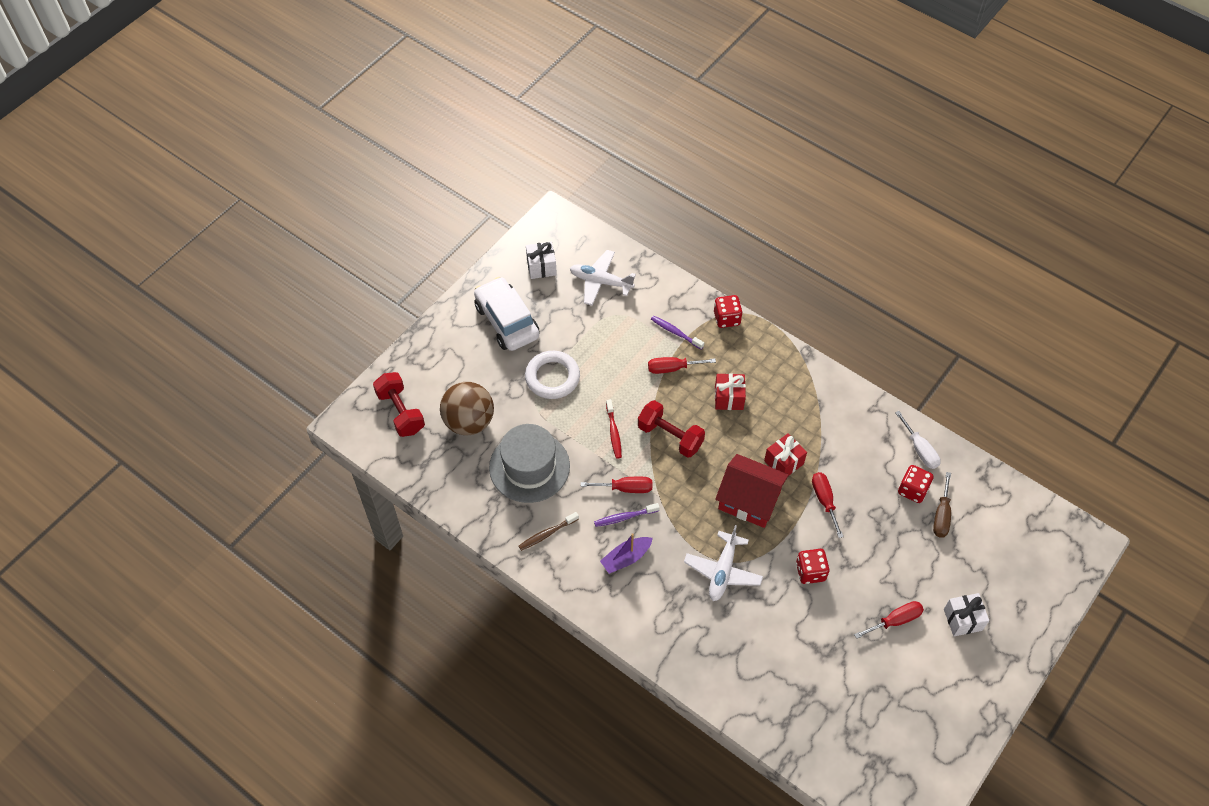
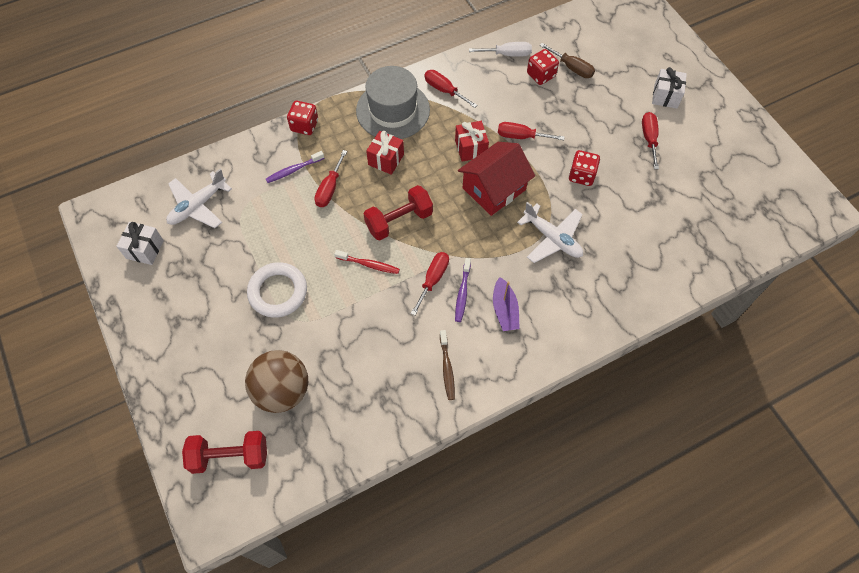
camera: 65 degrees left, 5 degrees up
white car [474,277,540,351] -> none
grey hat [489,424,570,503] -> grey hat moved to [356,66,430,139]
none -> red screwdriver [424,70,477,108]

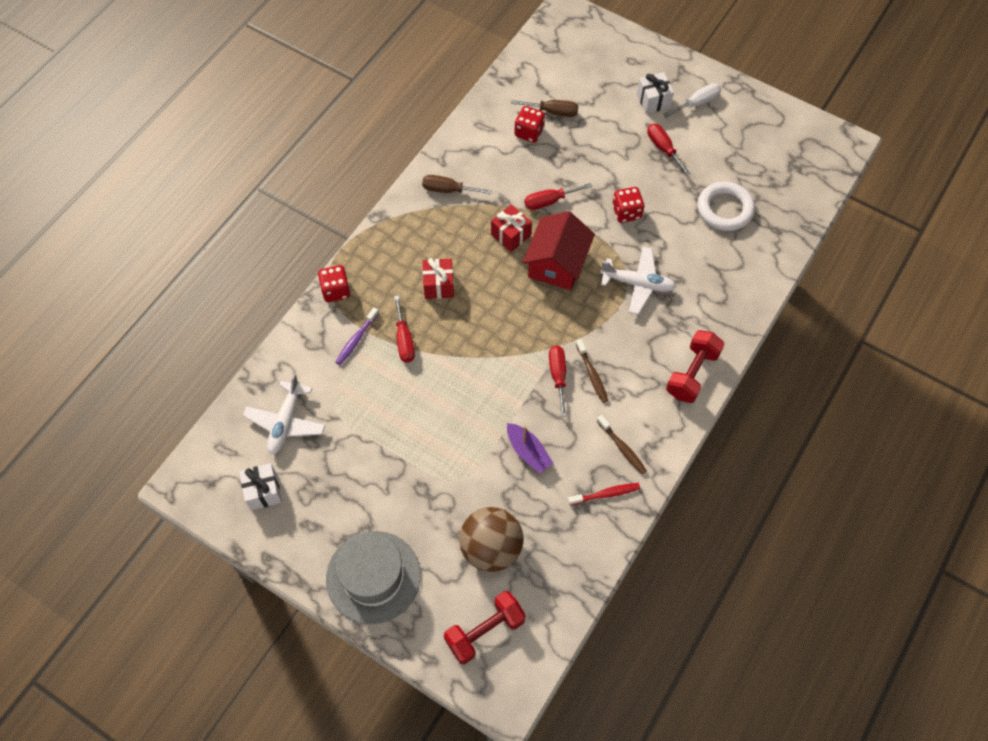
camera: 30 degrees left, 0 degrees up
white ring [247,262,307,318] -> white ring moved to [697,181,755,231]
red toothbrush [334,250,400,274] -> red toothbrush moved to [568,483,640,505]
grey hat [356,66,430,139] -> grey hat moved to [326,531,421,624]
red dumbbell [364,185,433,241] -> red dumbbell moved to [666,330,725,403]
red screwdriver [424,70,477,108] -> brown screwdriver [422,175,492,194]
purple toothbrush [455,258,471,322] -> brown toothbrush [576,339,608,403]
white screwdriver [469,42,532,57] -> white screwdriver moved to [663,83,721,117]
purple boat [493,277,520,331] -> purple boat moved to [507,423,553,473]

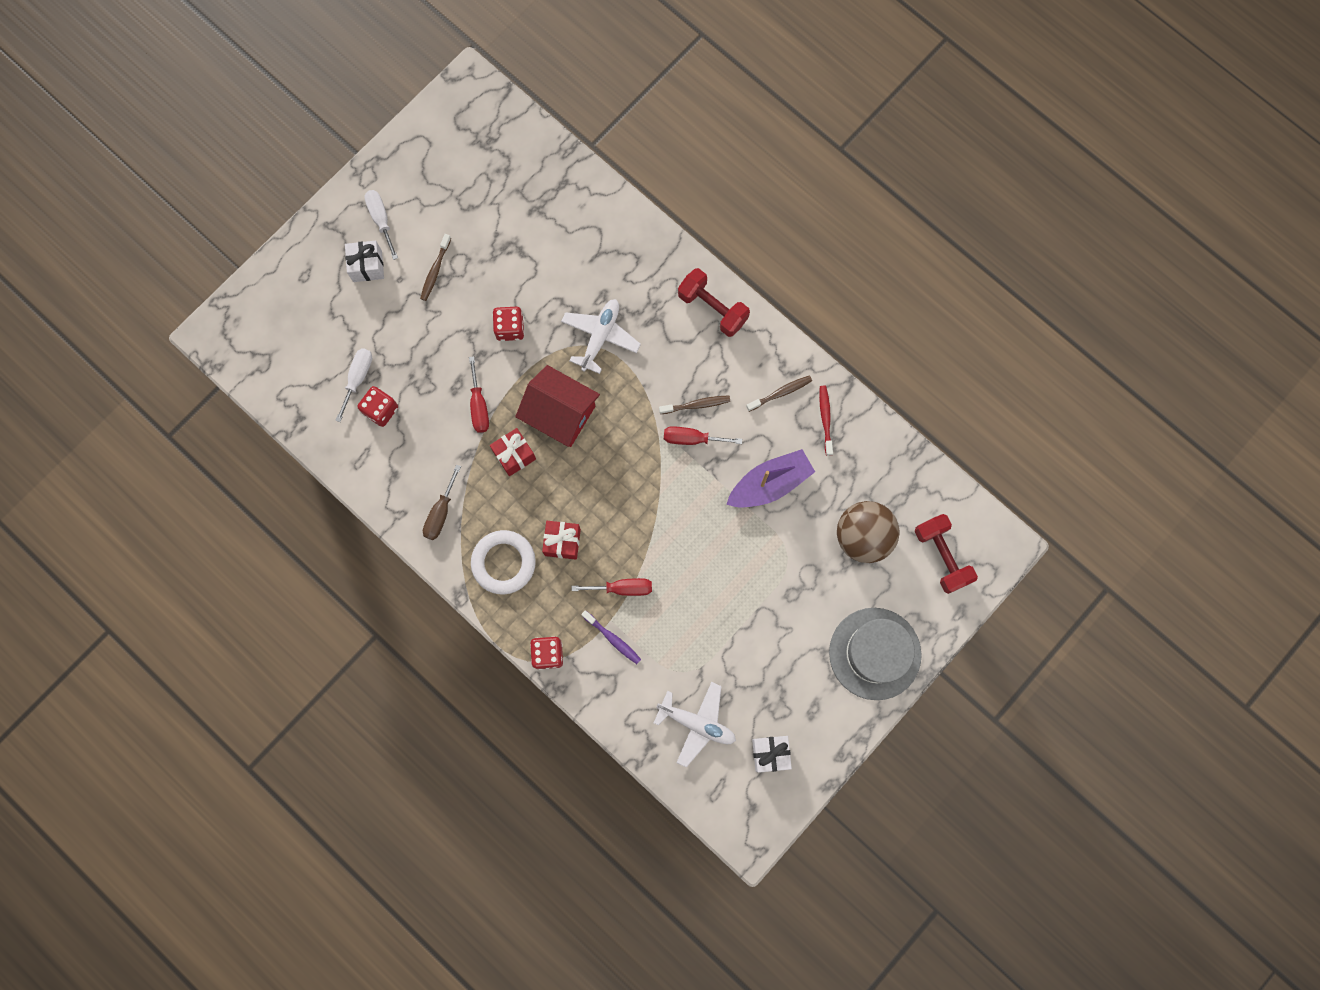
camera: 80 degrees left, 15 degrees up
purple boat [507,423,553,473] -> purple boat [726,449,815,507], size x1.51
brown screwdriver [511,100,578,117] -> white screwdriver [335,348,372,422]
red screwdriver [647,124,691,176] -> brown toothbrush [420,234,451,301]
white ring [697,181,755,231] -> white ring moved to [471,530,536,594]

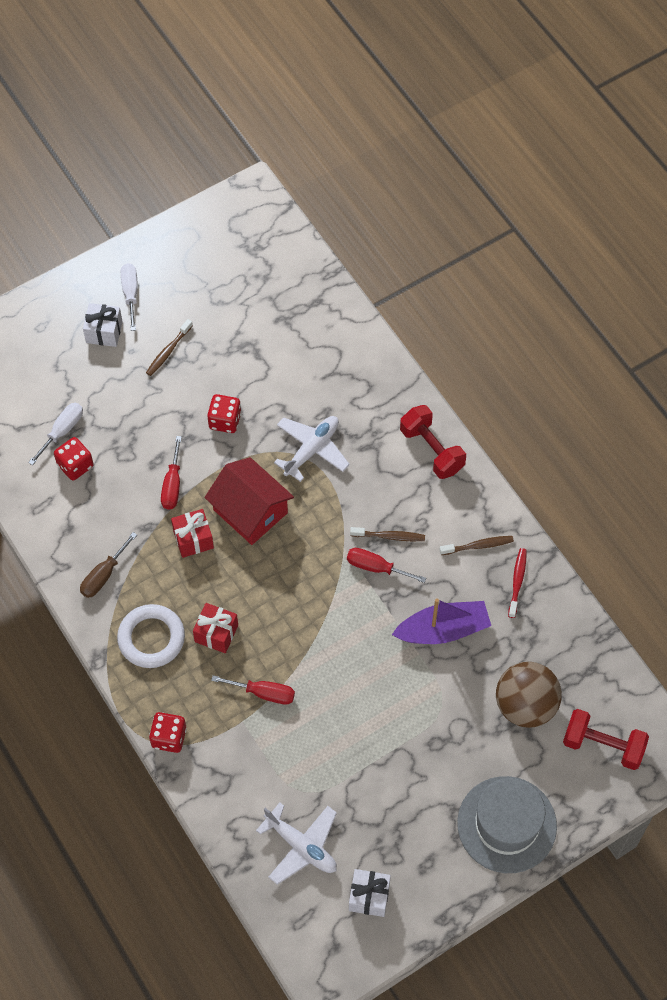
camera: 15 degrees right, 15 degrees down
purple toothbrush [581,610,641,664] -> none
red dumbbell [915,514,978,594] -> red dumbbell turned 60 degrees counterclockwise [563,709,649,770]

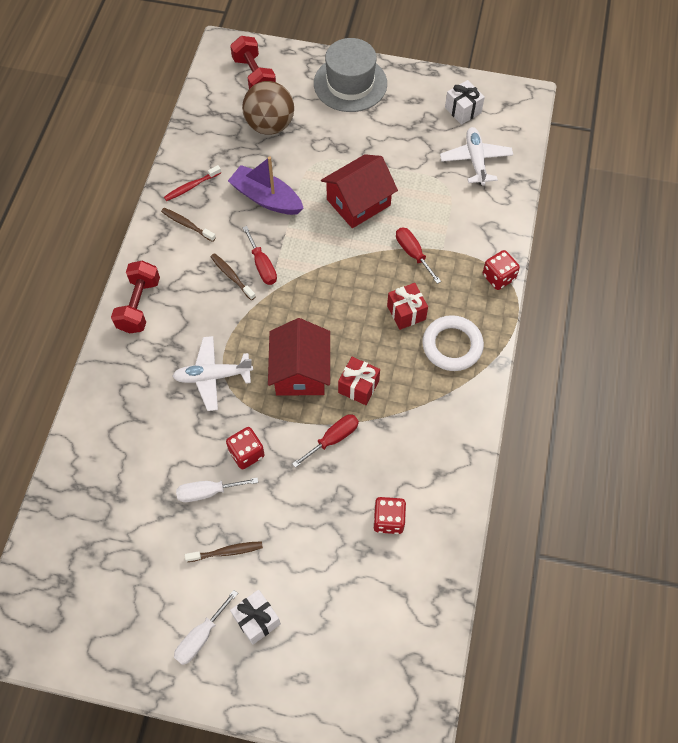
camera: 135 degrees left, 0 degrees up
white screwdriver [28,403,83,465] -> white screwdriver moved to [176,478,258,502]
brown screwdriver [80,532,137,598] -> none
none -> red house [321,154,398,228]

